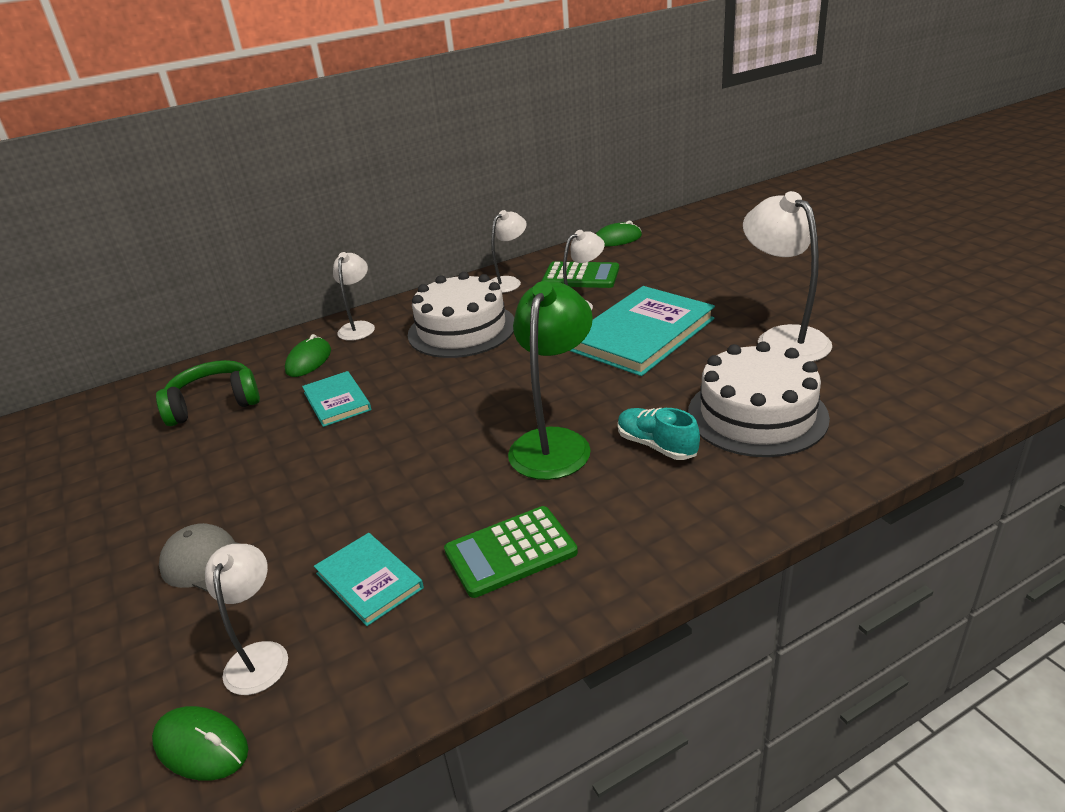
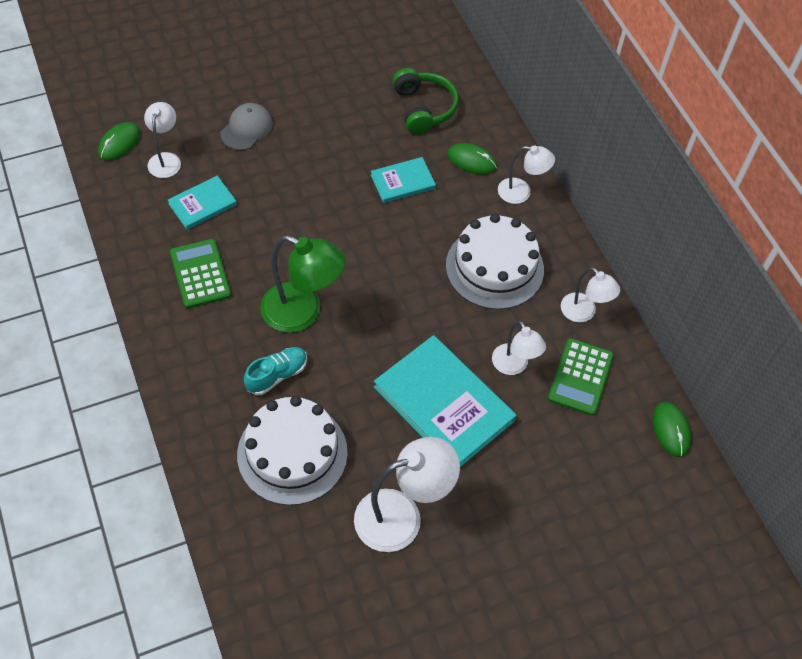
camera: 90 degrees right, 25 degrees up
white lamp [205,544,288,695] -> white lamp turned 90 degrees counterclockwise [144,102,181,178]

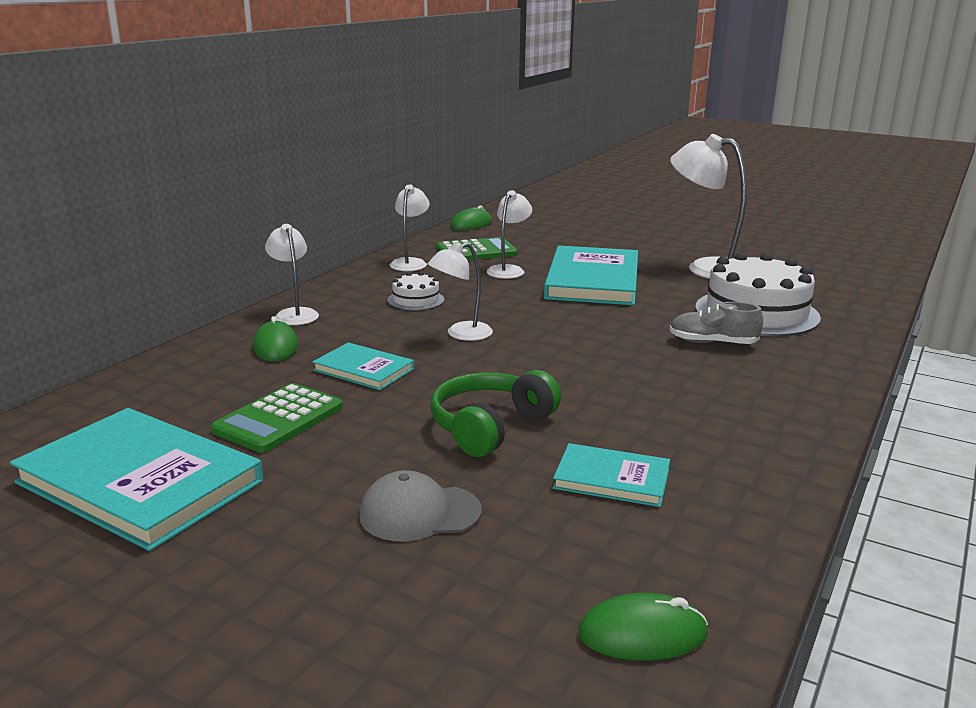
camera: 125 degrees left, 35 degrees down
white lamp [144,102,181,178] -> white lamp moved to [428,243,493,341]
green calculator [170,239,231,309] -> green calculator moved to [211,383,343,453]
turquoise shoe [244,347,307,395] -> grey shoe [670,302,763,344]
green lamp [260,235,346,333] -> none
green headphones [392,68,459,135] -> green headphones moved to [430,370,561,457]
white cake [446,214,544,310] -> white cake [388,272,444,311], size x0.48
none -> turquoise book [10,408,263,551]

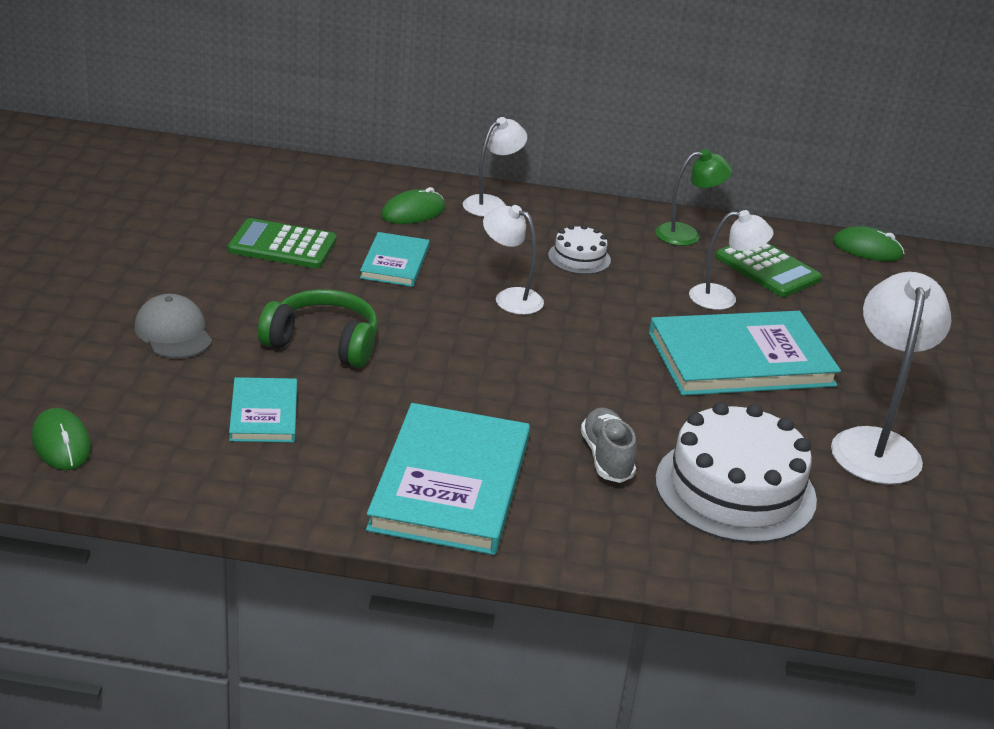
camera: 65 degrees right, 10 degrees up
turquoise book [10,408,263,551] -> turquoise book moved to [366,403,530,555]
white lamp [390,184,430,271] -> green lamp [655,149,732,246]

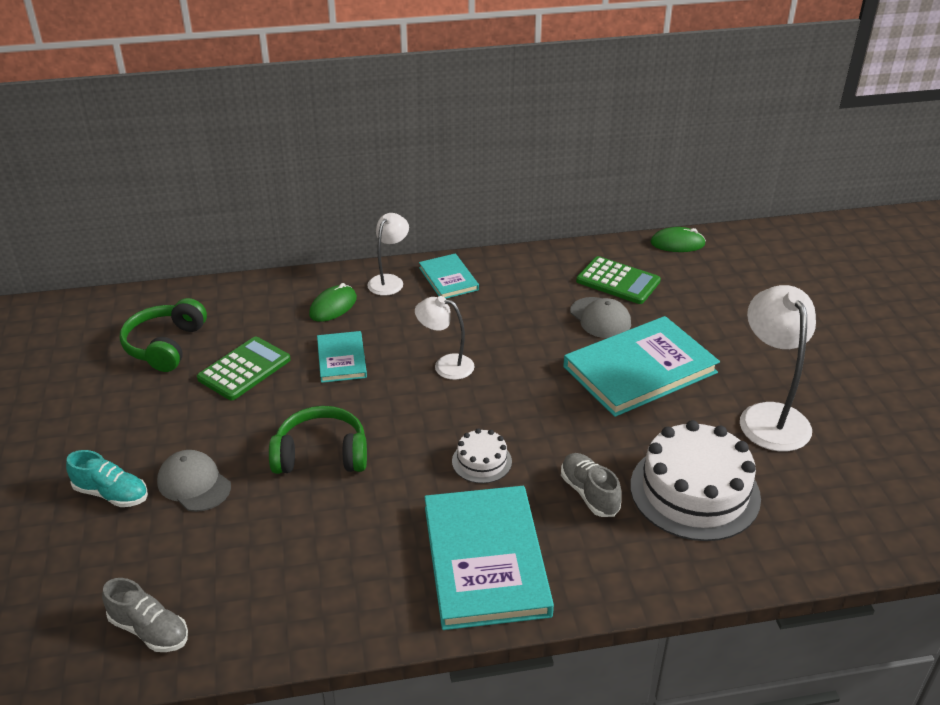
camera: 15 degrees left, 5 degrees up
green mouse [32,408,91,470] -> grey shoe [102,578,188,652]
green calculator [228,218,337,269] -> green calculator turned 135 degrees clockwise [197,337,291,400]
turquoise book [229,377,297,442] -> turquoise book moved to [419,253,479,299]
white cake [548,225,611,274] -> white cake moved to [452,428,512,483]
green lamp [655,149,732,246] -> none
white lamp [689,210,773,310] -> grey cap [570,297,631,338]
none -> turquoise shoe [66,450,148,507]
none -> green headphones [120,298,207,372]

